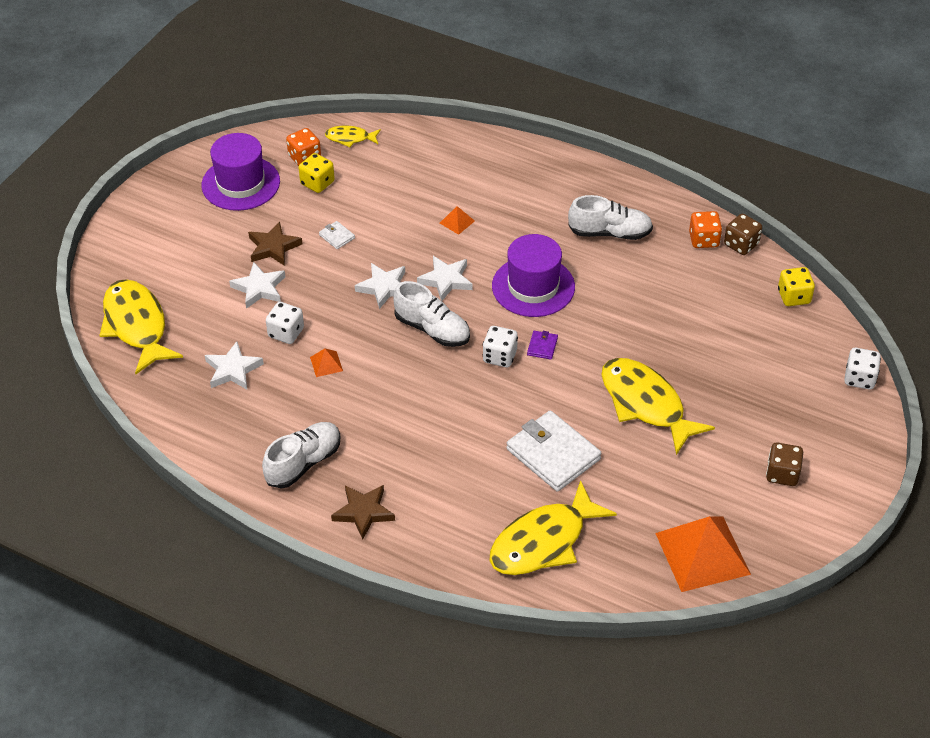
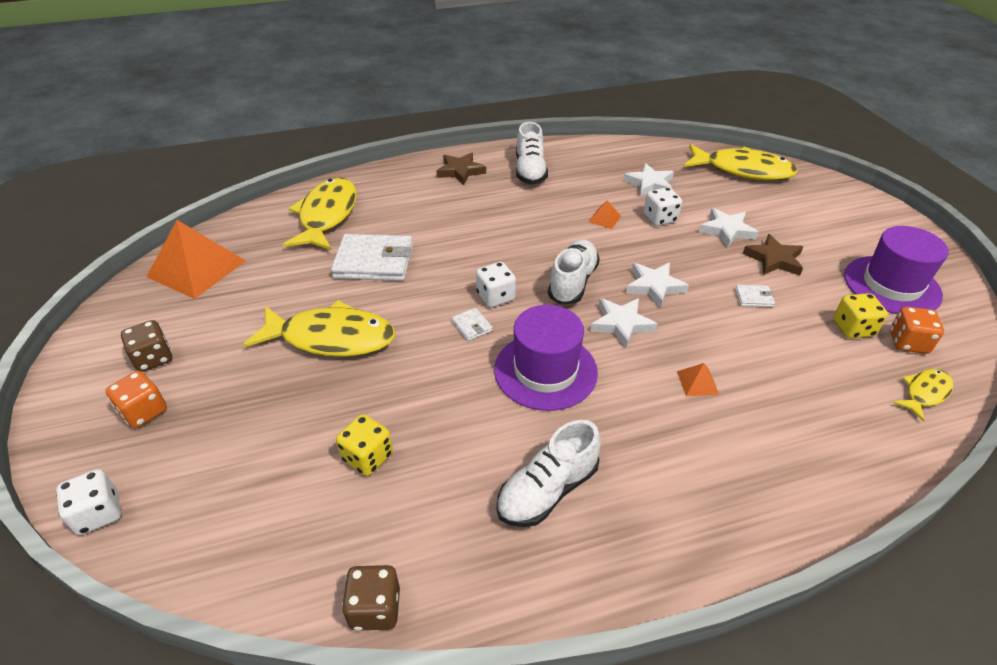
camera: 135 degrees right, 5 degrees down
white shoe [393,281,470,347] -> white shoe turned 120 degrees clockwise [548,239,600,305]
purple wallet [527,331,558,360] -> white wallet [452,308,493,341]
orange dice [689,211,722,248] -> orange dice moved to [106,371,167,428]
yellow dice [778,267,815,306] -> yellow dice moved to [336,414,393,476]

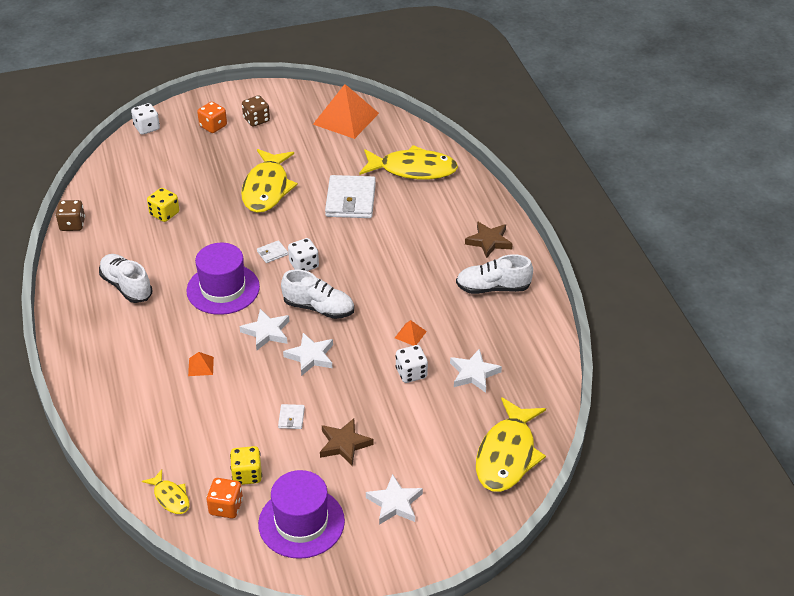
camera: 90 degrees right, 0 degrees up
white star [699,208,759,248] -> white star moved to [366,474,423,525]

